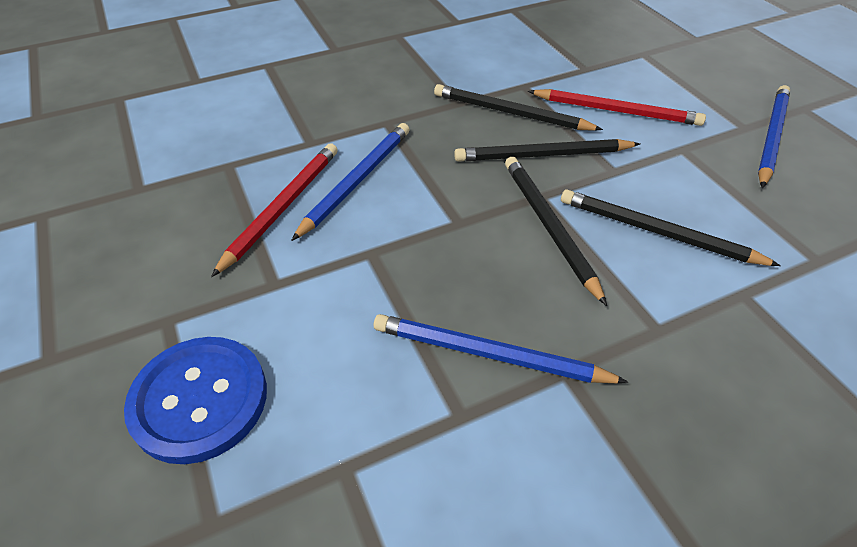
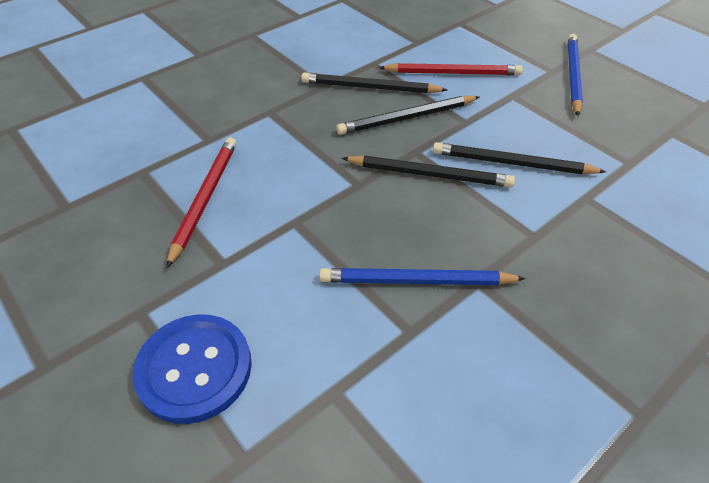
camera: 15 degrees left, 0 degrees up
blue pencil [291,123,410,241] -> none
black pencil [505,157,607,306] -> black pencil turned 135 degrees clockwise [342,156,515,187]

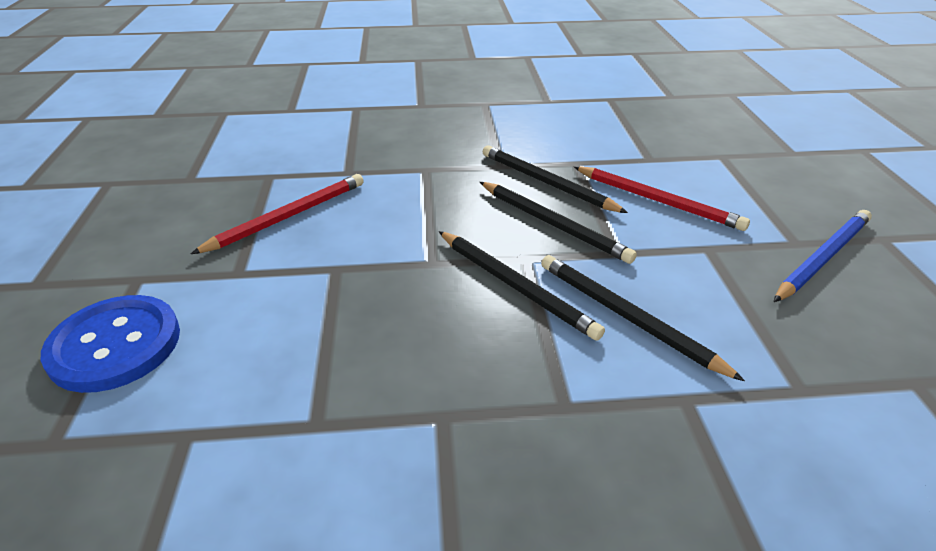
camera: 35 degrees right, 10 degrees down
blue pencil [319,268,526,285] -> none
black pencil [336,96,479,135] -> black pencil turned 150 degrees counterclockwise [480,182,637,264]

